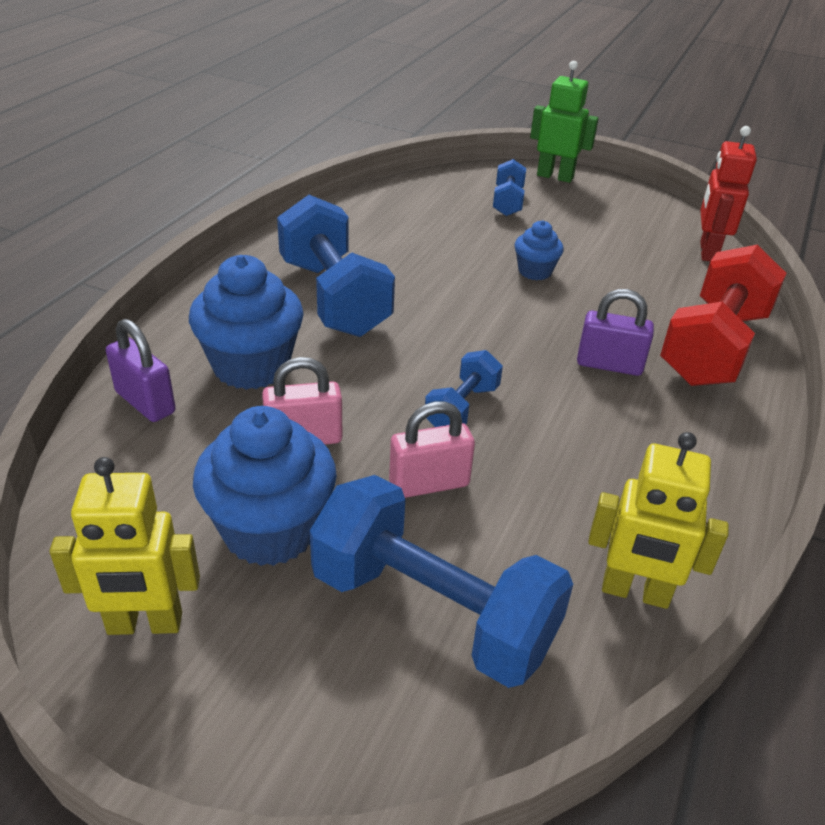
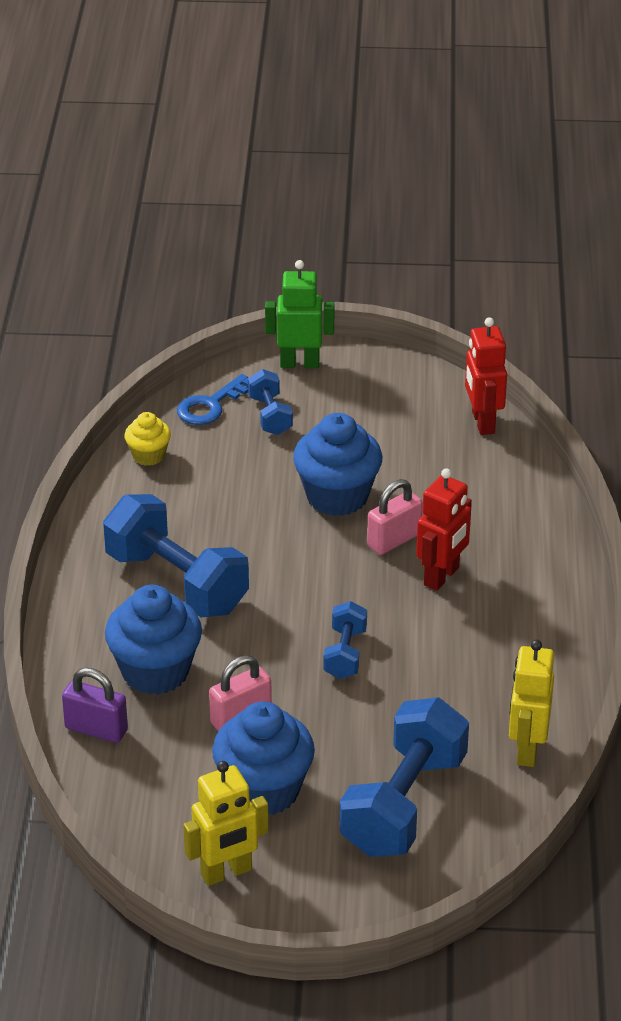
camera: 20 degrees left, 0 degrees up
blue dumbbell [310,475,573,688] -> blue dumbbell turned 75 degrees counterclockwise [339,697,469,857]
pink padlock [389,402,475,498] -> pink padlock moved to [367,479,423,555]
blue cupcake [515,220,564,280] -> blue cupcake [293,413,382,516], size x1.87
purple padlock [577,289,654,376] -> red robot [416,468,472,591]
yellow robot [588,432,729,609] -> yellow robot turned 105 degrees clockwise [509,640,554,767]
red dumbbell [660,245,787,386] -> none
none -> yellow cupcake [125,412,171,466]
none -> blue key [177,374,248,425]

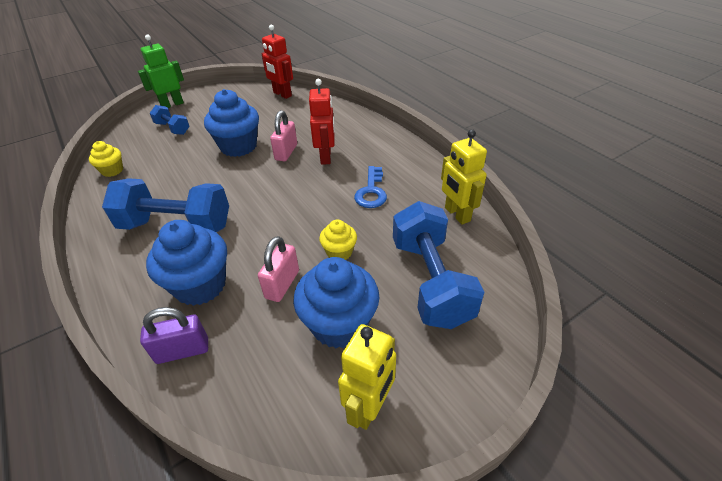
camera: 35 degrees left, 5 degrees up
blue key [177,374,248,425] -> blue key moved to [354,166,387,208]
blue dumbbell [323,601,367,679] -> none
none -> yellow cupcake [319,219,357,260]

